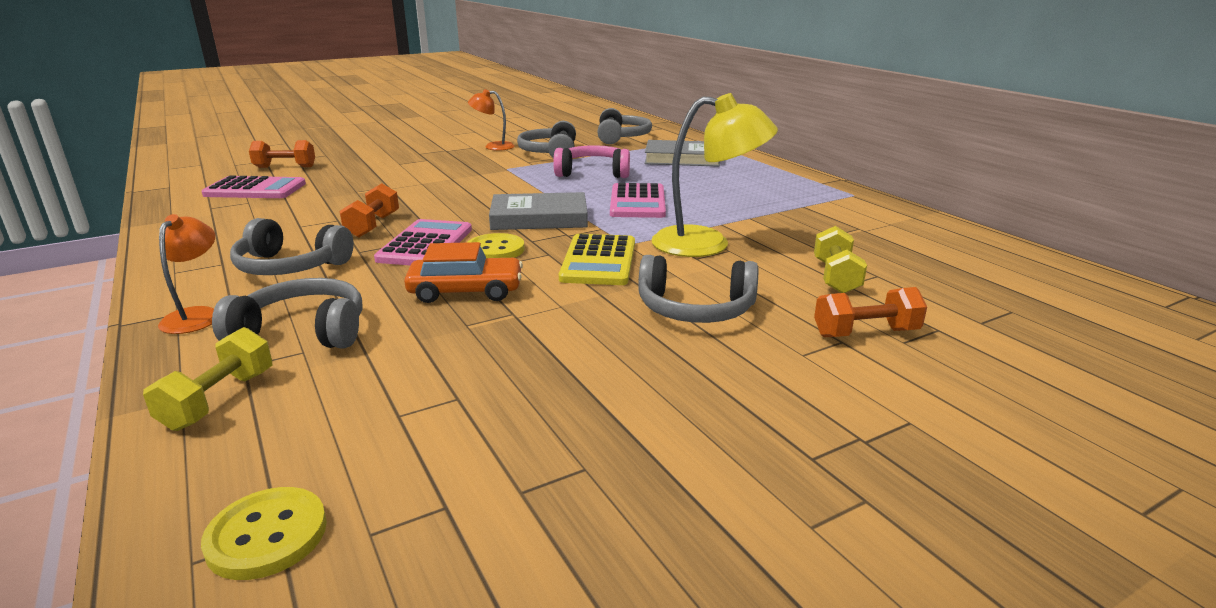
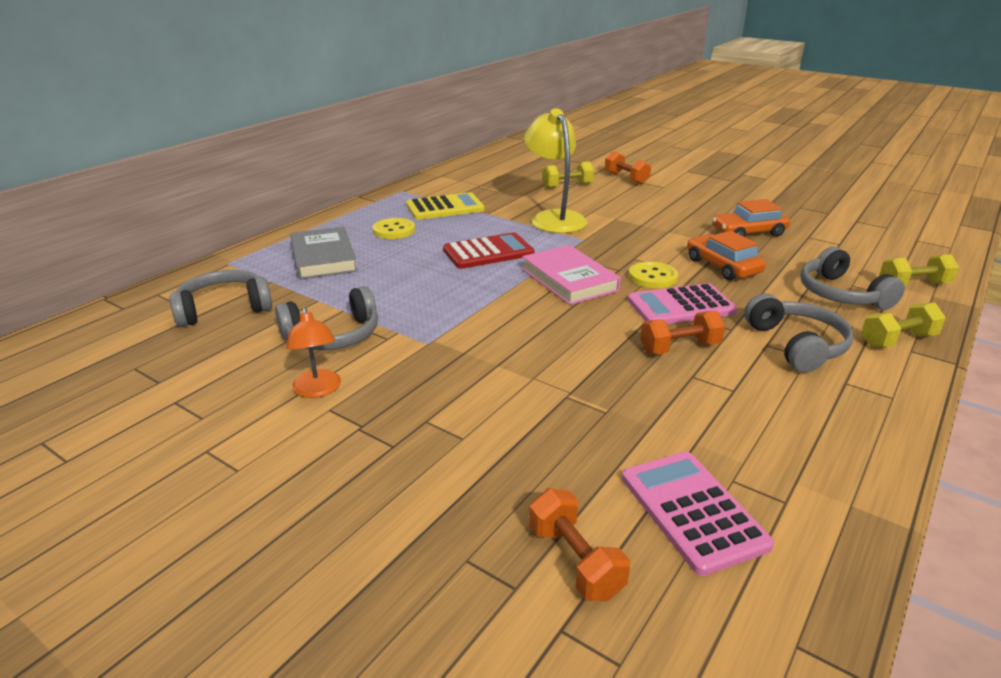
camera: 115 degrees left, 5 degrees up
orange lamp [158,214,215,334] -> yellow dumbbell [862,302,946,347]
yellow button [201,487,327,580] -> yellow button moved to [372,218,415,239]
grey book [489,192,588,230] -> pink book [522,245,621,305]
pink headphones [553,145,630,178] -> none
yellow calculator [559,234,635,285] -> yellow calculator moved to [406,192,485,220]
pink calculator [610,183,666,218] -> red calculator [443,232,534,269]
grey headphones [638,255,758,323] -> none
none -> orange car [712,199,790,237]

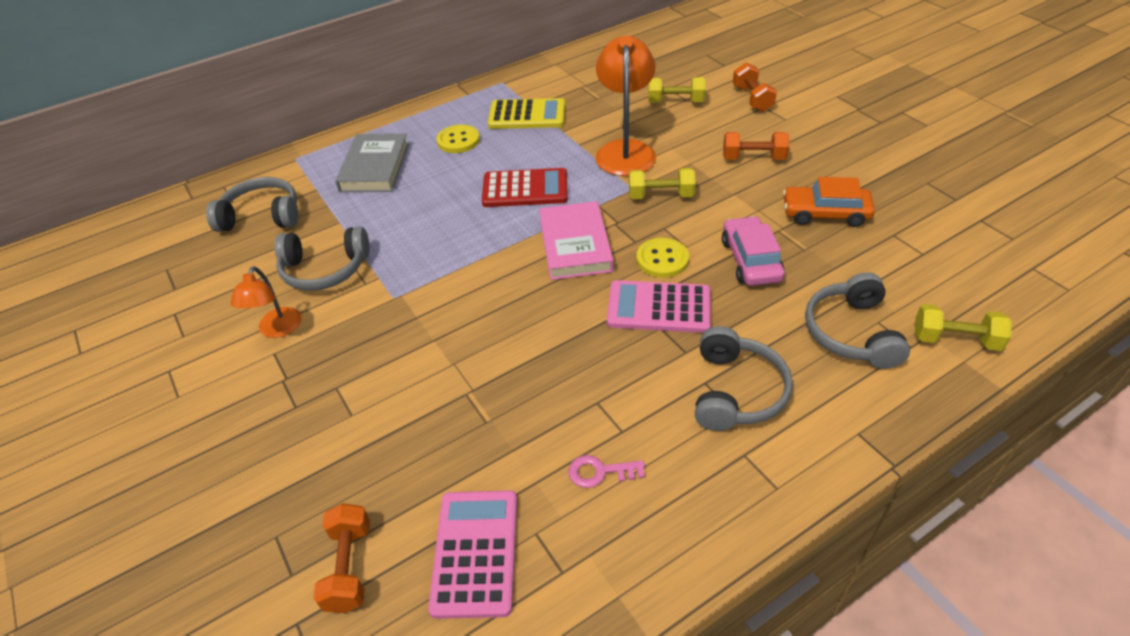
camera: 25 degrees right, 15 degrees up
yellow lamp [524,108,587,233] -> orange lamp [595,36,656,176]
orange dumbbell [640,311,725,354] -> orange dumbbell moved to [723,132,789,160]
orange car [687,231,766,280] -> pink car [722,216,785,286]
yellow dumbbell [862,302,946,347] -> yellow dumbbell moved to [629,168,696,199]
none -> pink key [568,455,645,488]

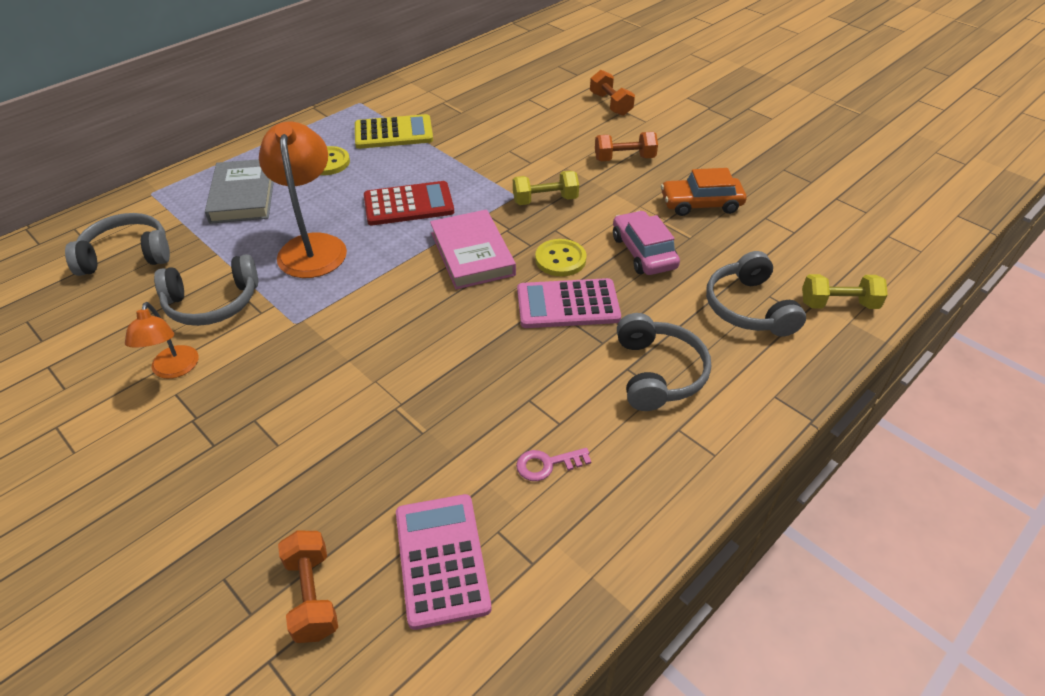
camera: 15 degrees left, 0 degrees up
orange lamp [595,36,656,176] -> orange lamp moved to [259,122,347,278]
yellow dumbbell [648,77,706,103] -> none

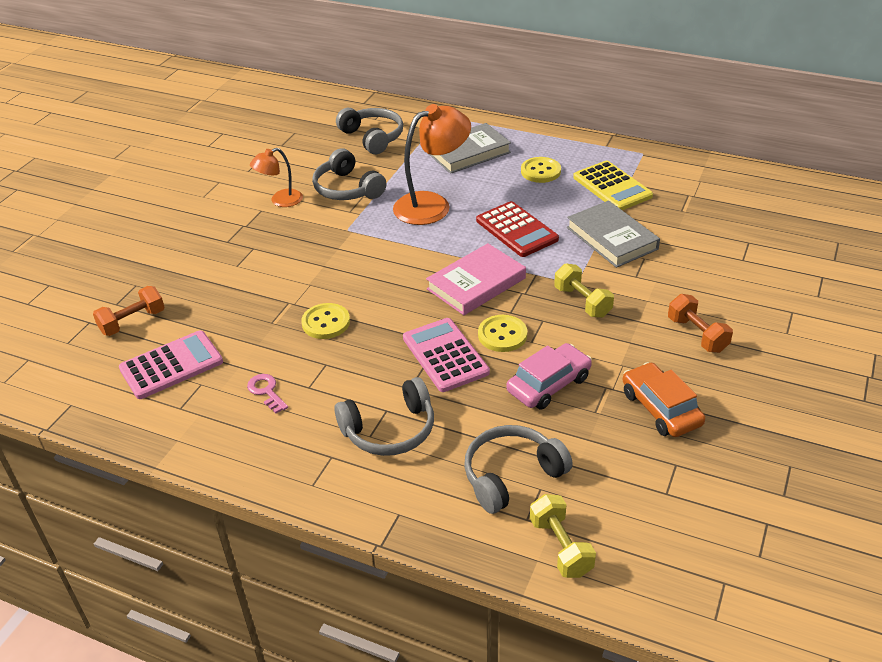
camera: 70 degrees right, 5 degrees down
orange dumbbell [590,70,635,116] -> none
none -> yellow button [301,303,350,339]
none -> grey book [567,200,660,268]

